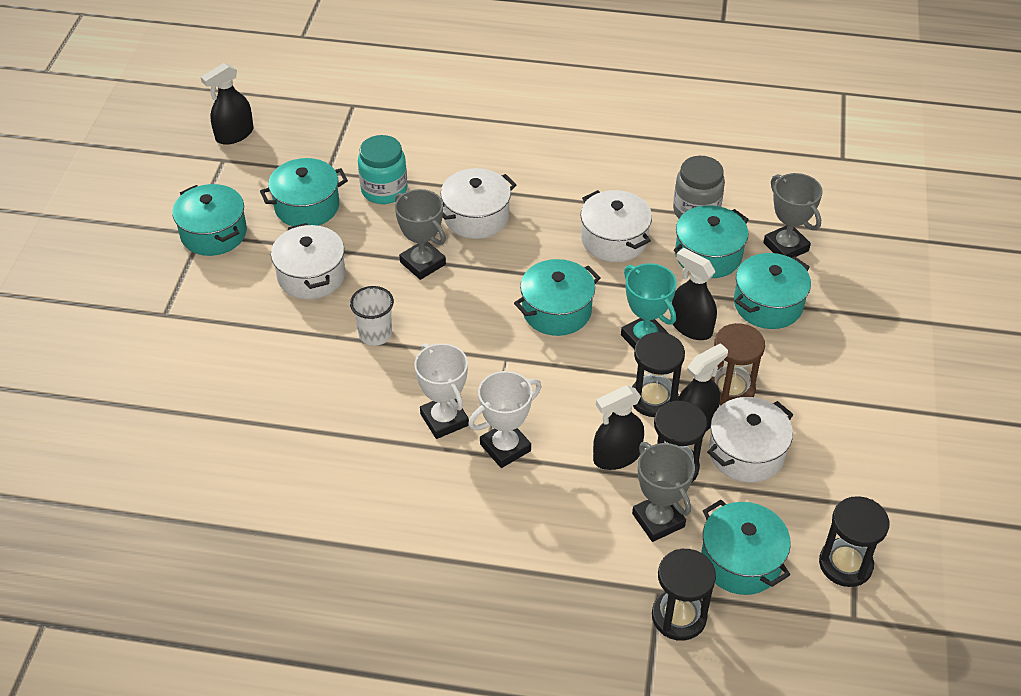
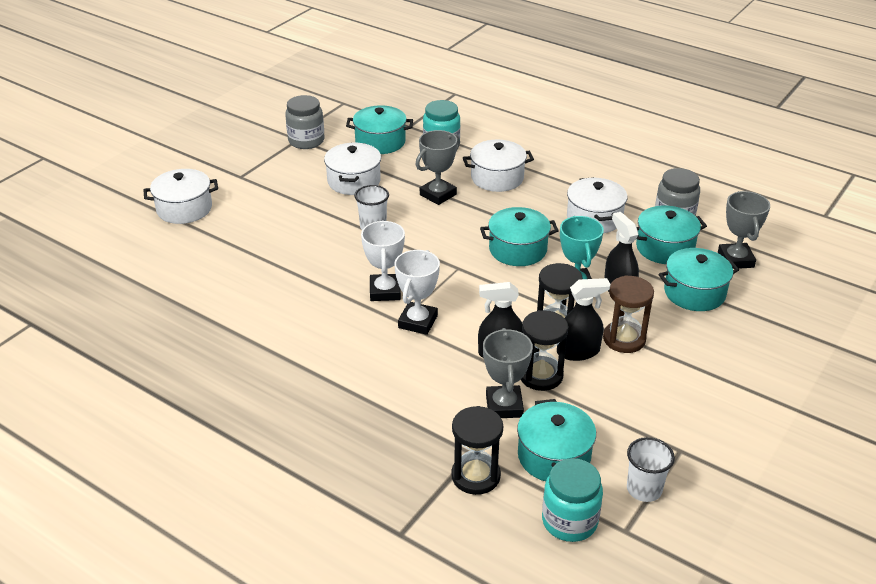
camera: 25 degrees right, 10 degrees down
turquoise pot [172,184,247,256] -> grey jar [285,95,325,149]
black spray bottle [201,63,254,145] -> none
grey trophy [395,189,446,280] -> grey trophy turned 60 degrees clockwise [415,130,460,205]
white trophy [468,371,541,468] -> white trophy turned 60 degrees counterclockwise [394,250,440,335]
white pot [707,397,794,483] -> white pot moved to [144,169,218,224]
black hourglass [819,496,889,587] -> white cup [627,437,675,502]
none -> turquoise jar [542,458,603,542]

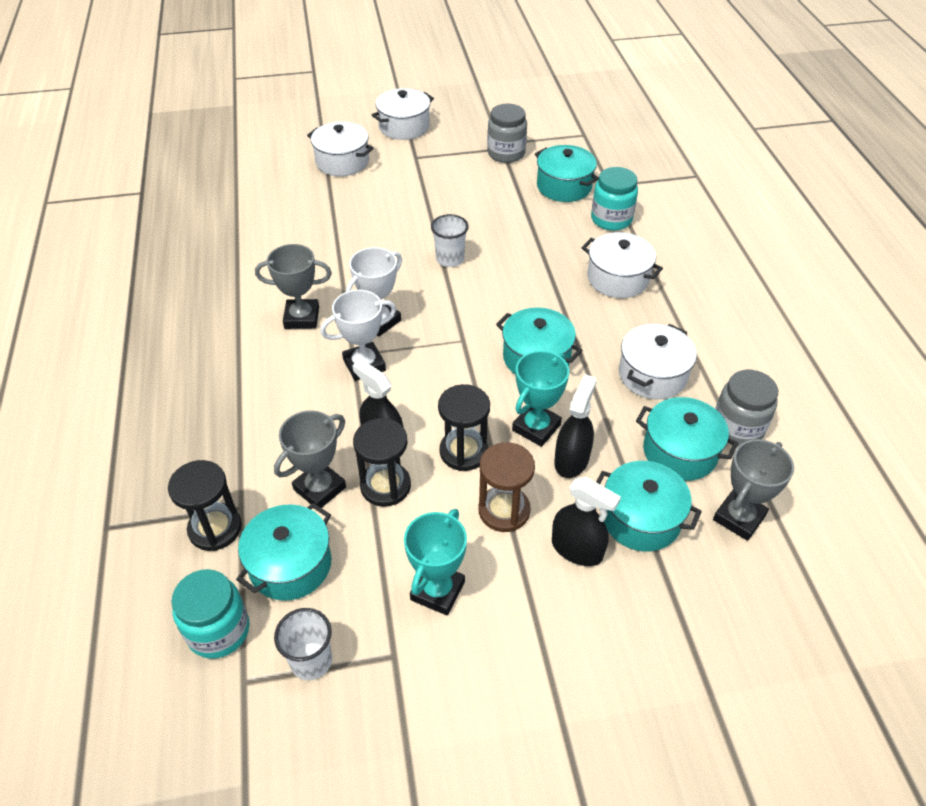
camera: 45 degrees right, 10 degrees up
white pot [324,143,381,195] -> white pot moved to [372,88,434,140]
grey trophy [415,130,460,205] -> grey trophy moved to [255,244,332,329]
black spray bottle [557,278,610,361] -> black spray bottle moved to [552,477,621,566]
none -> turquoise trophy [404,509,467,616]

